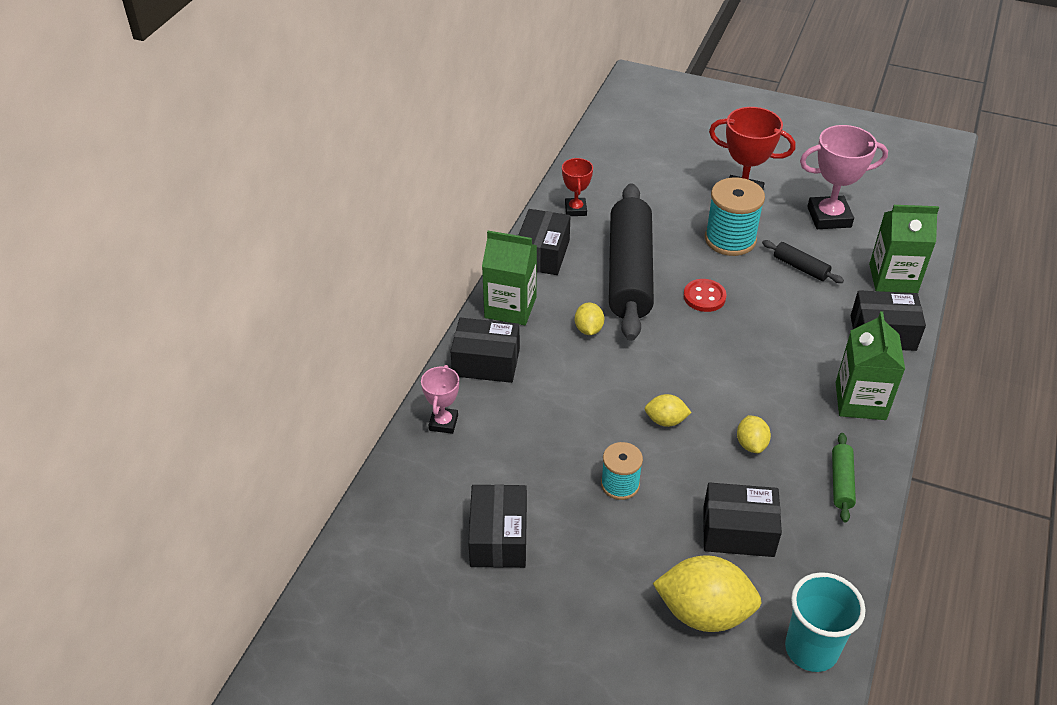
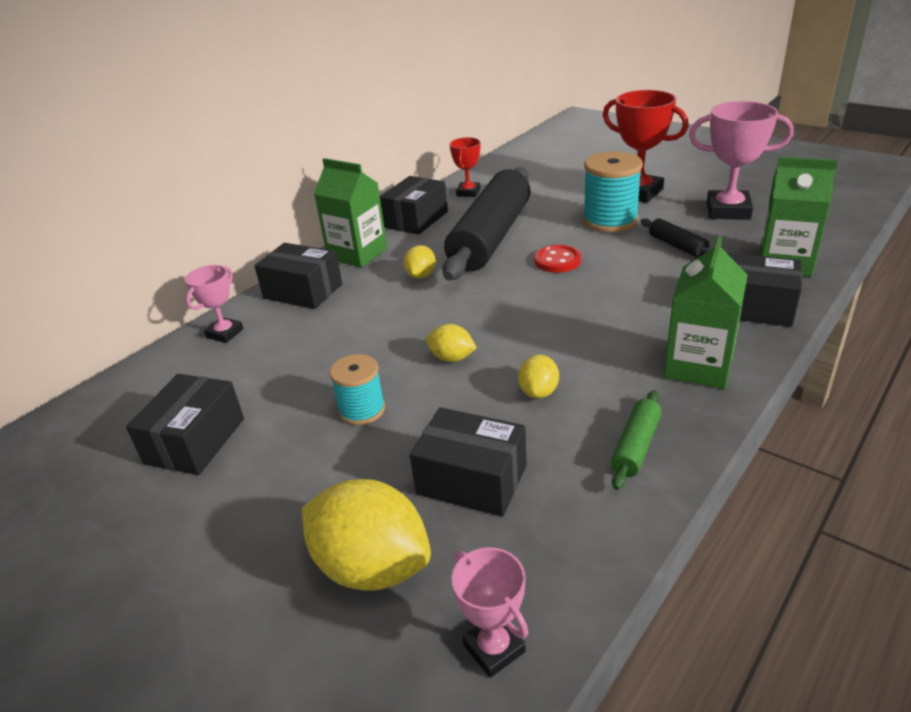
camera: 20 degrees right, 10 degrees down
turquoise cup [785,572,866,672] -> pink trophy [452,547,528,678]

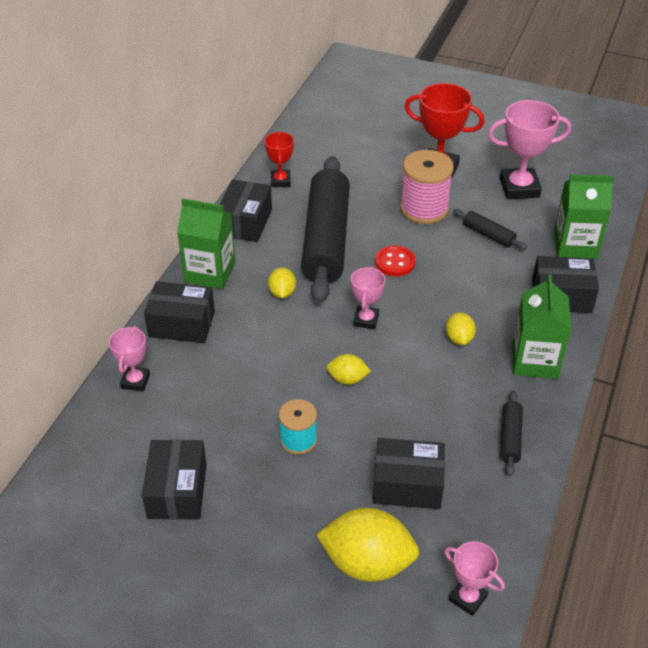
camera: 20 degrees left, 10 degrees up
yellow lemon [518,355,559,399] -> yellow lemon moved to [446,312,476,345]
turquoise spool [583,151,643,233] -> pink spool [400,150,454,224]
green rolling pin [611,390,662,490] -> black rolling pin [500,391,523,476]
none -> pink trophy [351,266,385,329]

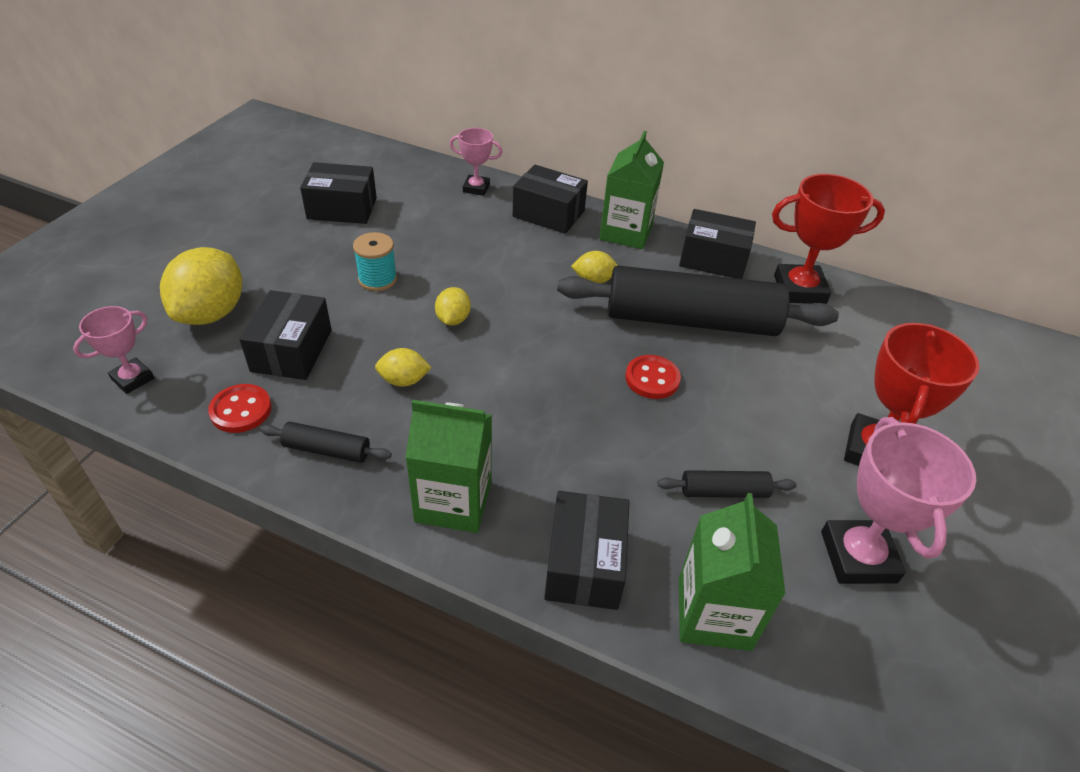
camera: 90 degrees right, 0 degrees up
black box [144,281,215,343] -> black box turned 75 degrees counterclockwise [512,165,588,234]
red trophy [264,132,294,187] -> red trophy [772,174,885,304], size x1.74
pink trophy [351,266,385,329] -> none
pink spool [400,150,454,224] -> none
yellow lemon [446,312,476,345] -> yellow lemon moved to [375,348,432,387]
black rolling pin [453,209,528,250] -> black rolling pin turned 45 degrees clockwise [658,470,797,498]
none -> red button [208,384,272,433]

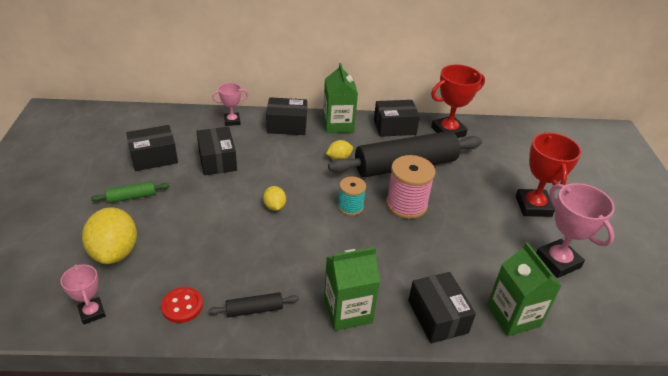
camera: 25 degrees left, 5 degrees down
pink trophy [73,306,154,394] -> pink trophy turned 45 degrees counterclockwise [61,264,106,325]
black box [239,290,332,380] -> black box moved to [196,127,237,175]
turquoise spool [353,232,397,291] -> turquoise spool moved to [338,176,366,216]
yellow lemon [375,348,432,387] -> none
red button [625,355,681,399] -> pink spool [386,155,435,219]
black rolling pin [658,470,797,498] -> none
none -> green rolling pin [91,181,169,203]

